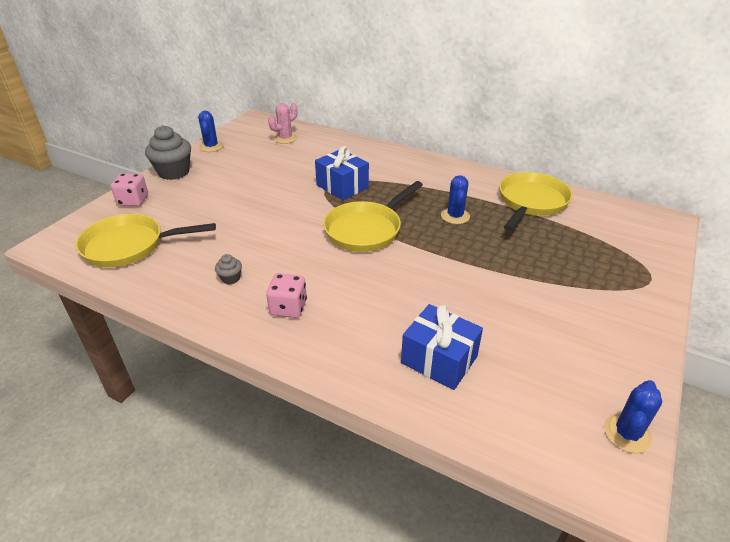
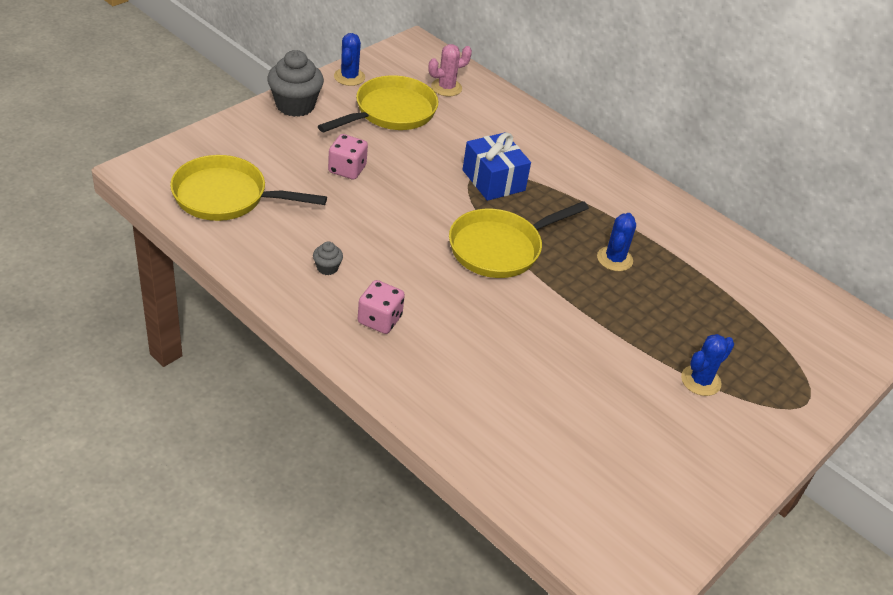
camera: 10 degrees right, 5 degrees up
pink dice [111,173,148,206] -> pink dice moved to [328,134,368,180]
blue gift [401,304,483,390] -> none
yellow pan [499,172,572,231] -> yellow pan moved to [318,75,438,132]
blue cactus [604,380,662,453] -> blue cactus moved to [681,334,734,396]

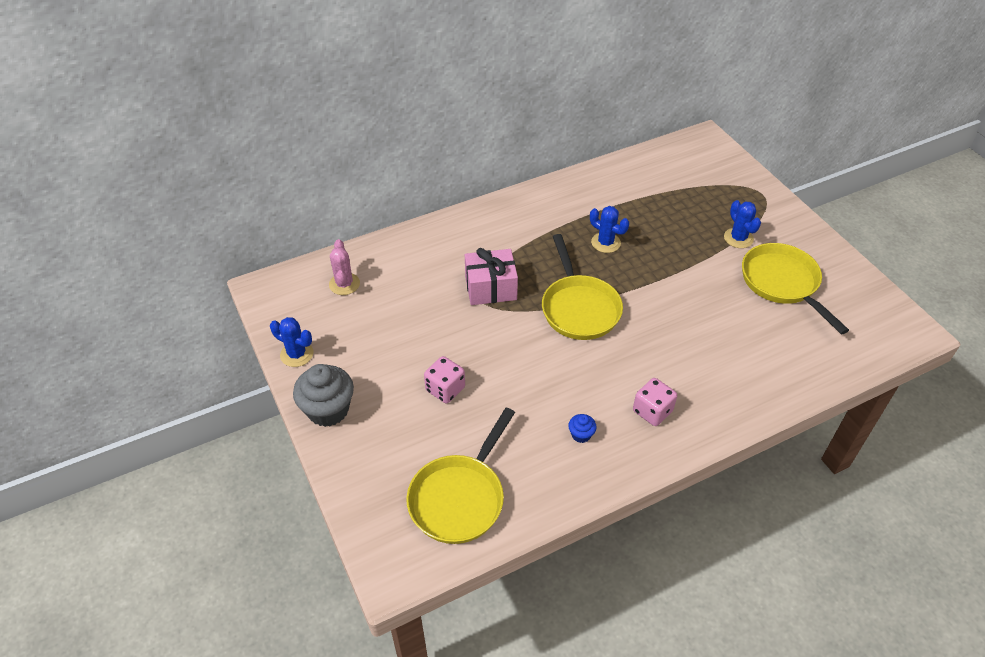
camera: 65 degrees left, 5 degrees up
grey cupcake [313,241,343,275] -> blue cupcake [568,414,597,443]
yellow pan [318,75,438,132] -> yellow pan moved to [742,243,849,334]
blue gift [463,133,531,201] -> pink gift [465,248,518,305]

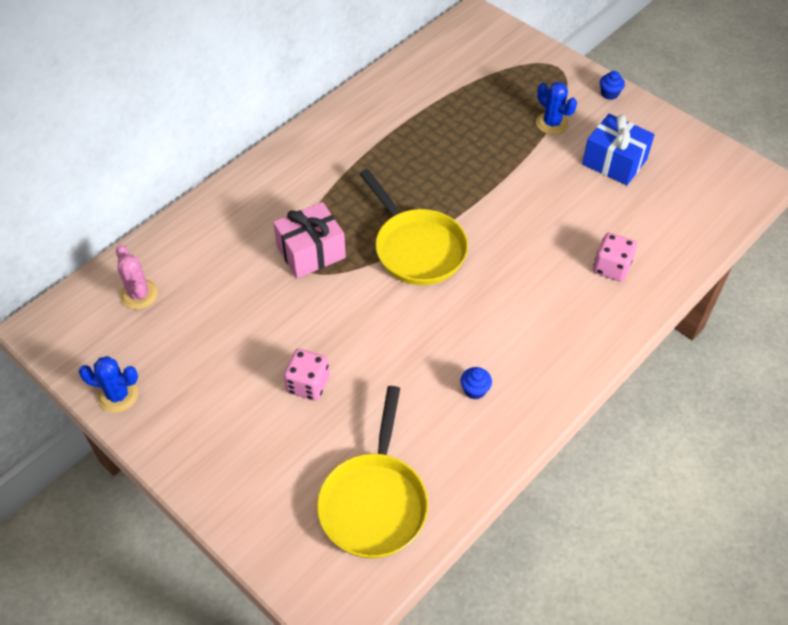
camera: 20 degrees left, 5 degrees up
grey cupcake [293,364,354,427] -> none
blue cactus [590,206,629,253] -> none
pink dice [633,378,677,426] -> pink dice moved to [593,233,637,282]
yellow pan [742,243,849,334] -> blue gift [582,114,655,185]
none -> blue cupcake [600,71,625,100]

